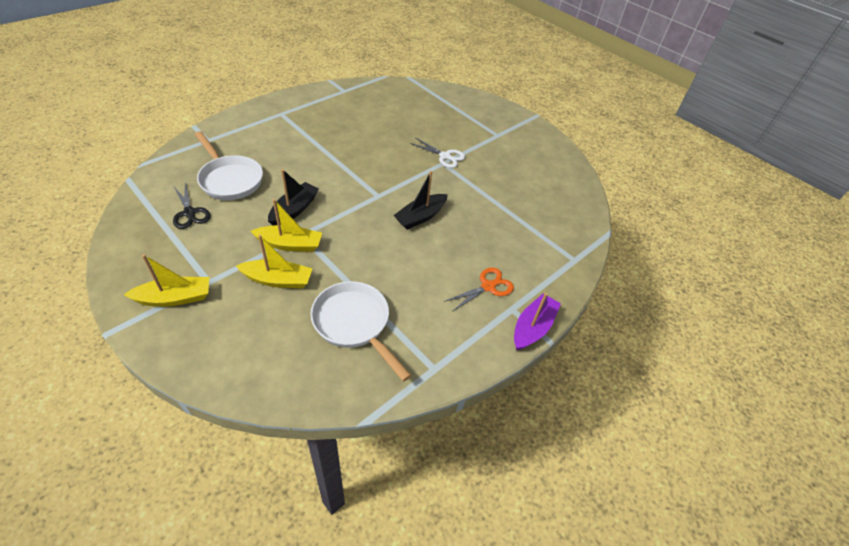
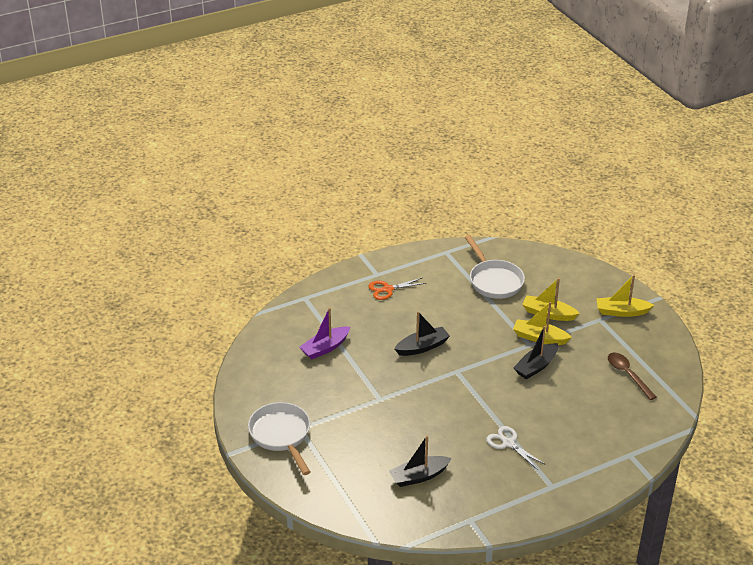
camera: 160 degrees left, 10 degrees down
black scissors [173,183,211,229] -> brown spoon [608,353,656,400]
white pan [195,131,263,200] -> white pan moved to [248,402,310,475]
white scissors [410,138,465,168] -> white scissors moved to [486,426,546,470]
purple boat [514,293,561,350] -> purple boat moved to [299,307,350,359]
none -> black boat [389,436,452,487]

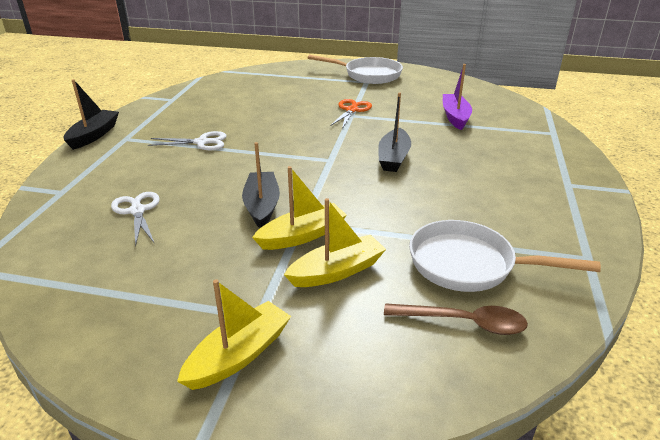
camera: 130 degrees right, 5 degrees down
orange scissors [368,278,426,300] -> orange scissors moved to [330,99,372,129]
black boat [389,436,452,487] -> black boat moved to [64,79,119,150]
brown spoon [608,353,656,400] -> brown spoon moved to [384,303,528,335]
none -> white scissors [111,192,160,247]

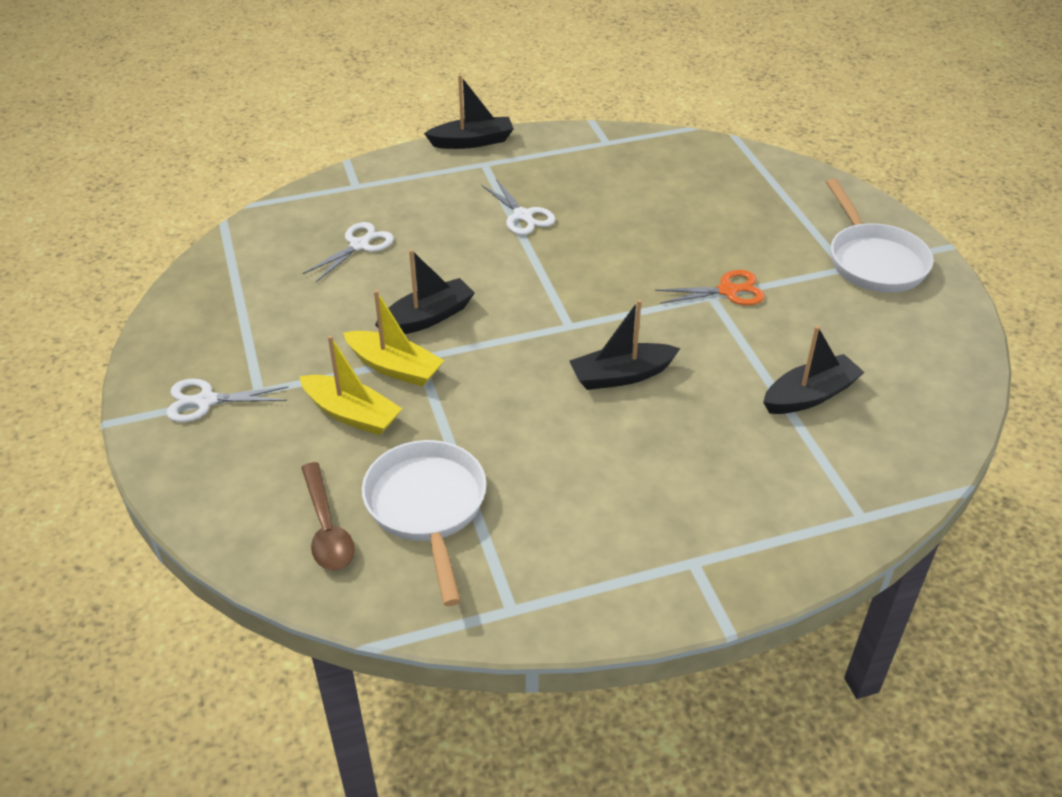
camera: 60 degrees right, 10 degrees up
yellow boat [177,279,291,390] -> white scissors [166,379,288,422]
purple boat [443,64,472,130] -> black boat [763,326,864,414]

